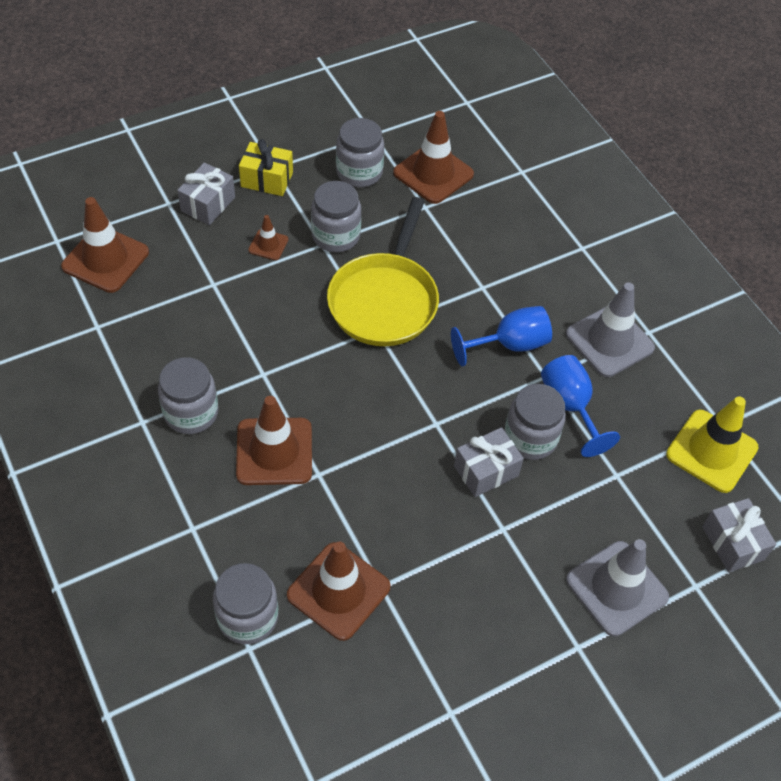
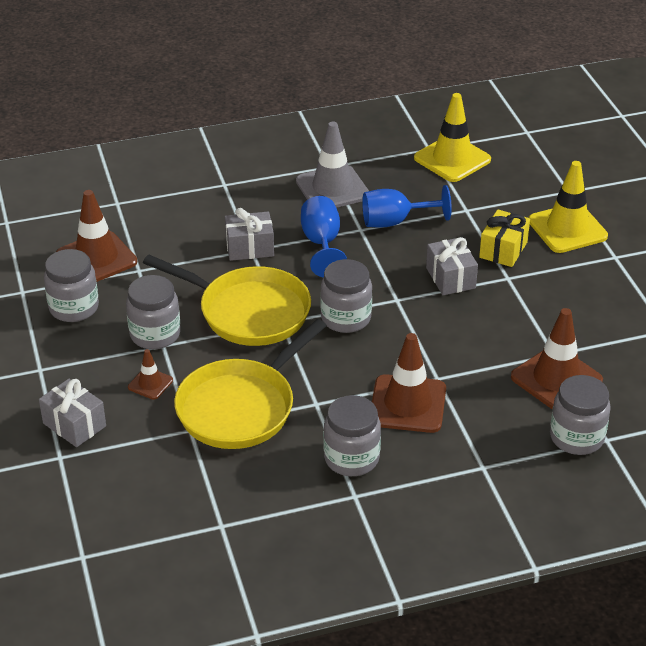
camera: 75 degrees left, 15 degrees down
brown traffic cone [61,197,149,293] -> none
yellow gift [239,139,293,196] -> yellow gift moved to [479,209,530,267]
grey jar [504,384,566,460] -> grey jar moved to [320,259,372,333]
grey traffic cone [566,539,669,637] -> yellow traffic cone [529,161,608,253]
grey gift [702,498,776,572] -> grey gift moved to [225,208,274,261]
none -> yellow pan [174,319,327,449]

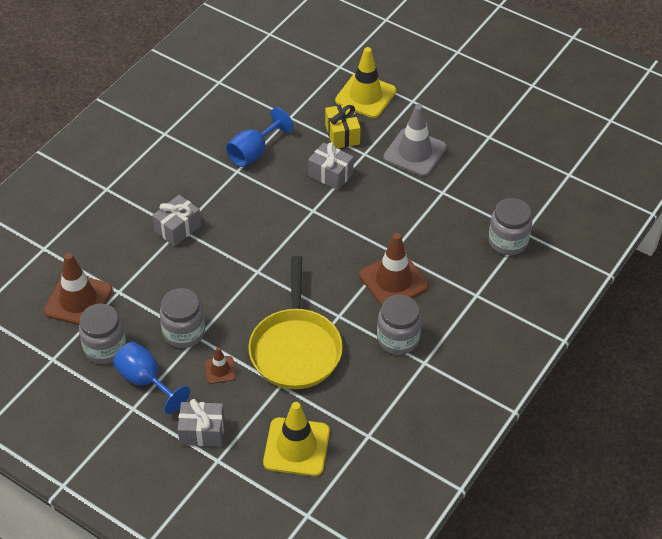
camera: 40 degrees left, 10 degrees up
yellow pan [143,255,311,346] -> none
grey traffic cone [296,121,369,208] -> grey traffic cone moved to [383,104,447,176]
blue goblet [301,196,347,277] -> blue goblet moved to [113,342,190,414]
grey jar [320,259,372,333] -> none
yellow traffic cone [414,93,491,182] -> yellow traffic cone moved to [263,402,330,476]
brown traffic cone [511,308,603,410] -> none

